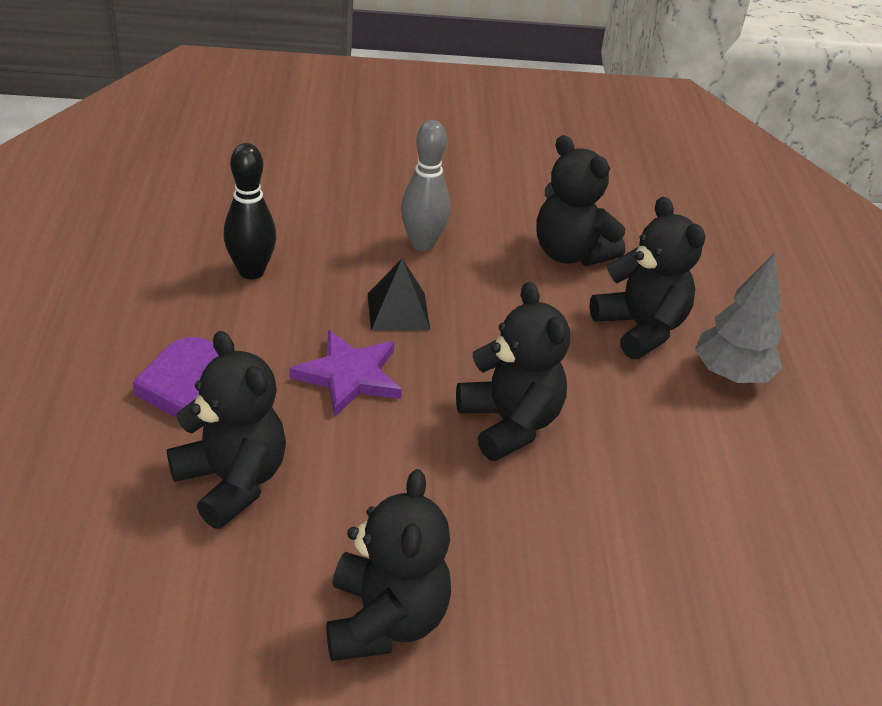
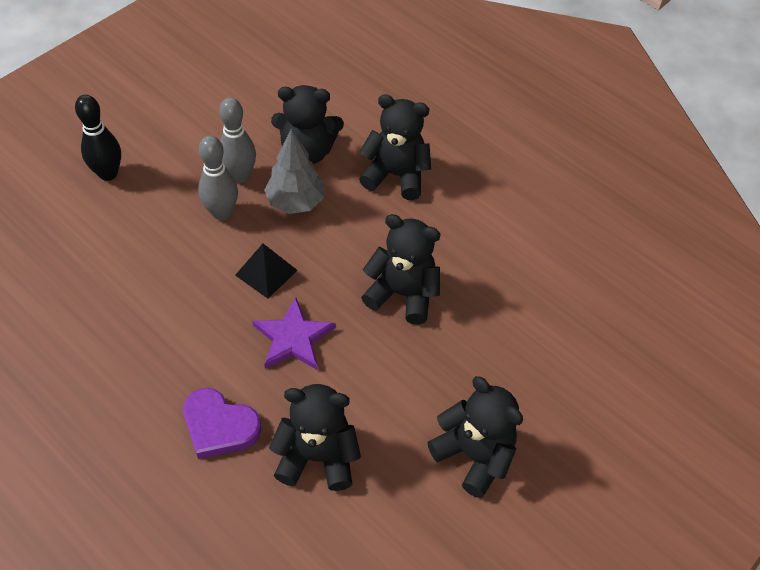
camera: 45 degrees left, 15 degrees up
black bowling pin [224,143,277,279] -> black bowling pin moved to [75,95,121,181]
grey tree [695,252,783,383] -> grey tree moved to [264,129,324,214]
none -> grey bowling pin [219,97,256,183]

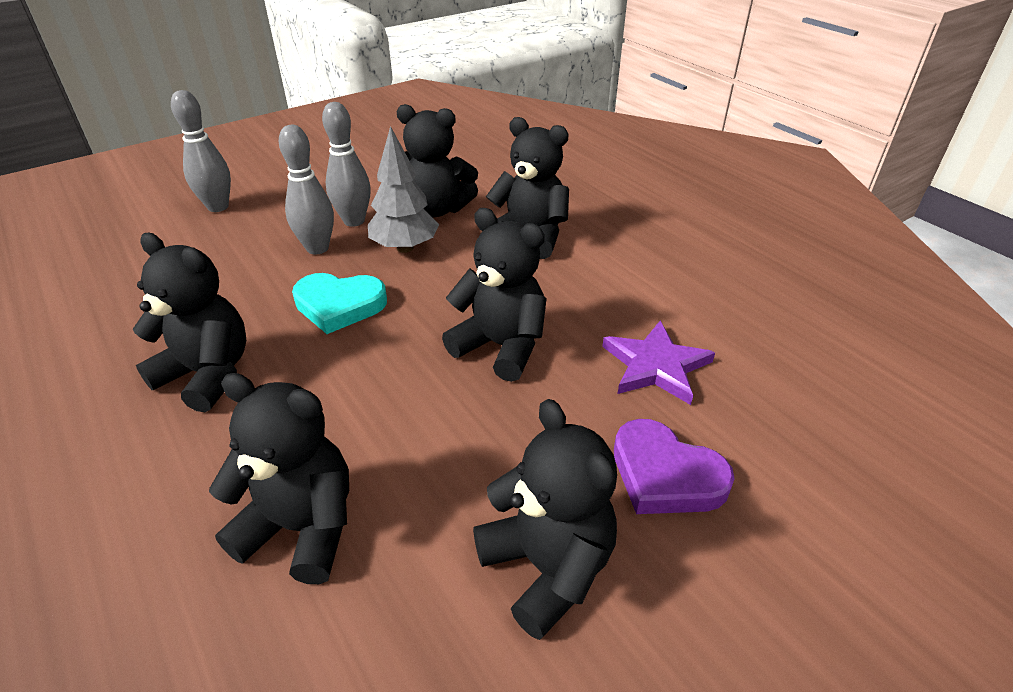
camera: 15 degrees right, 15 degrees down
black bowling pin [75,95,121,181] -> grey bowling pin [171,90,231,212]
purple heart [183,388,261,459] -> purple heart moved to [614,419,735,514]
black pyramid [235,244,297,299] -> turquoise heart [292,273,387,334]
purple star [252,297,336,370] -> purple star moved to [602,321,715,405]
none -> black teddy bear [133,233,246,412]

